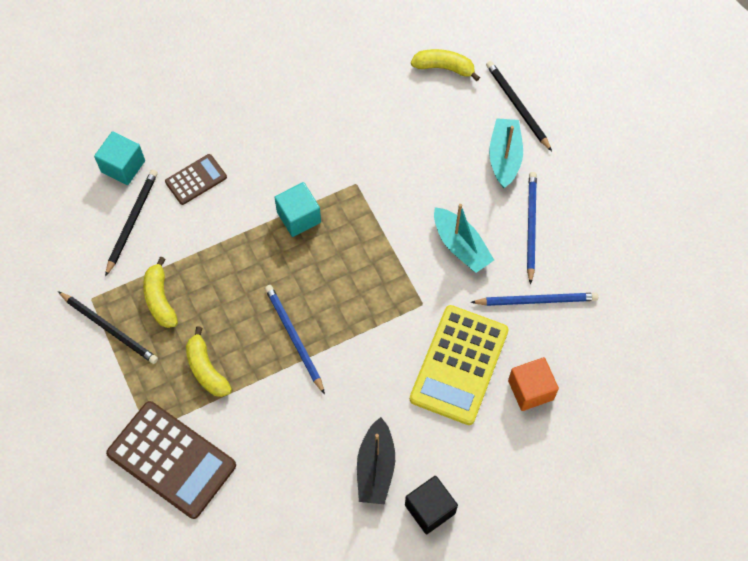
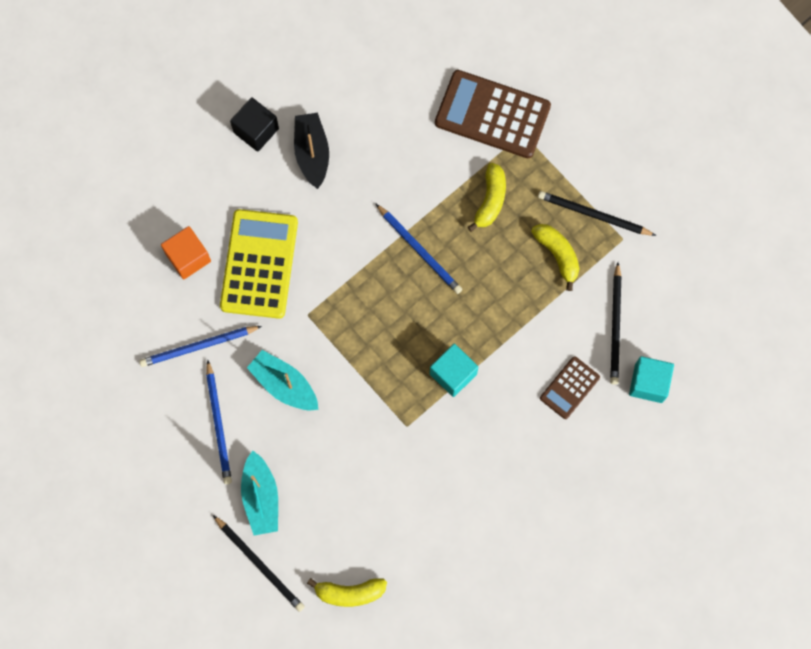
camera: 165 degrees right, 10 degrees up
yellow banana [186,326,232,397] -> yellow banana turned 60 degrees clockwise [468,163,506,232]

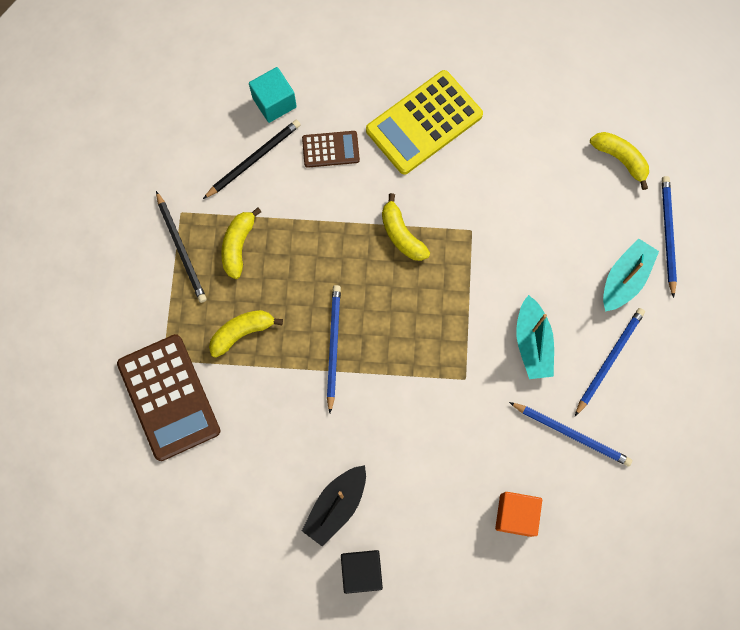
camera: 135 degrees left, 0 degrees up
black pencil [213,515,305,612] -> blue pencil [662,176,677,298]
yellow calculator [220,209,298,319] -> yellow calculator moved to [366,70,483,174]
turquoise cube [430,344,478,397] -> yellow banana [382,193,430,261]

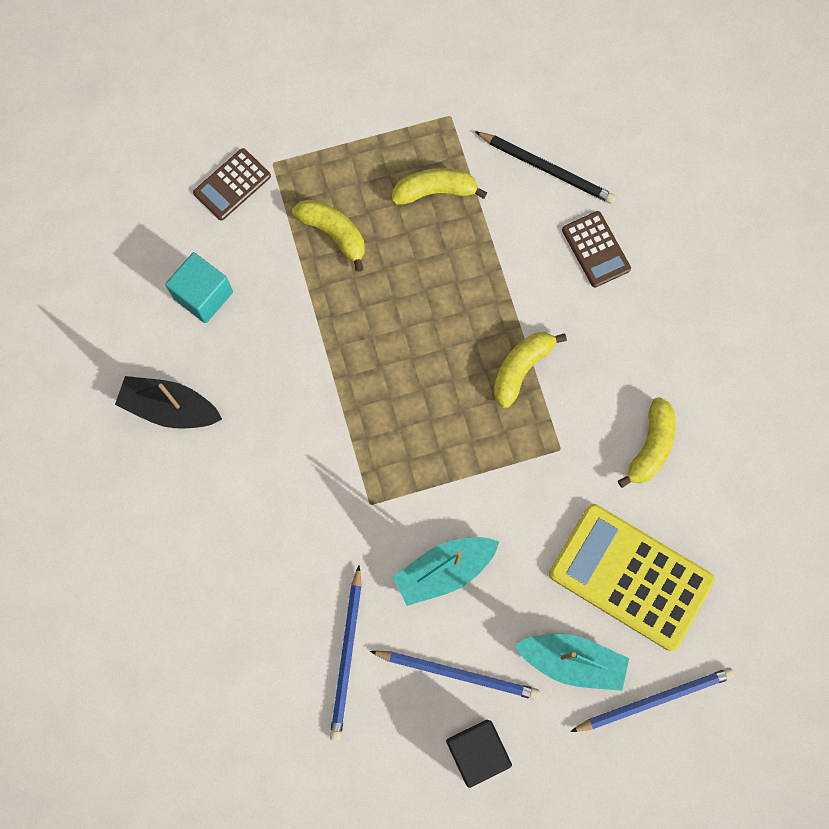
camera: 70 degrees right, 0 degrees up
brown calculator [117,334,220,461] -> brown calculator [193,148,271,220], size x0.53
black pencil [156,191,207,303] -> none
turquoise cube [249,67,297,123] -> turquoise cube moved to [165,252,233,323]
blue pencil [327,285,341,413] -> none
black cube [341,550,383,594] -> black cube moved to [446,720,512,788]
yellow calculator [366,70,483,174] -> yellow calculator moved to [549,504,715,651]
orange cube [495,492,542,537] -> none
yellow banana [590,132,649,190] -> yellow banana moved to [618,397,676,488]

